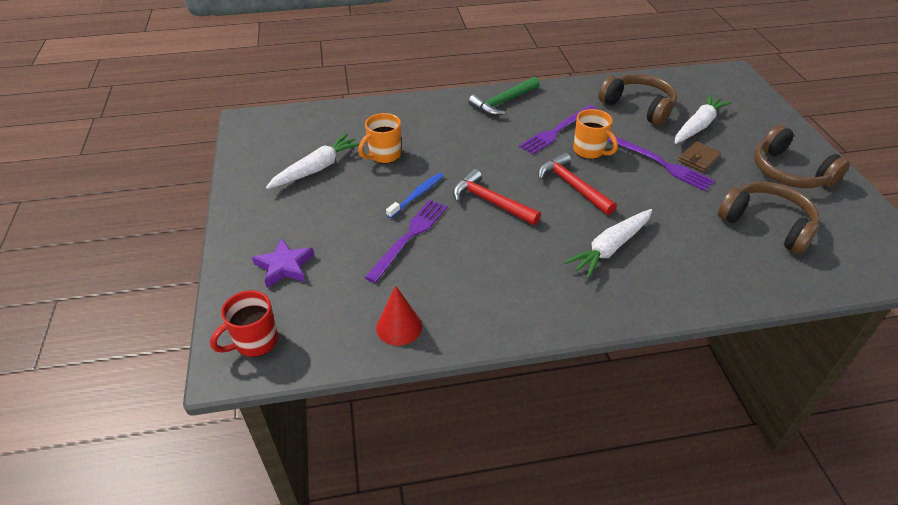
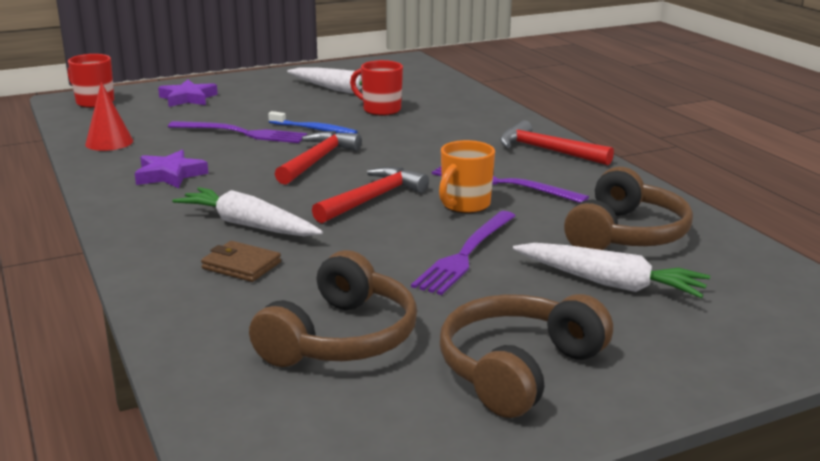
camera: 75 degrees right, 20 degrees down
orange mug [358,113,401,164] -> red mug [350,60,403,116]
green hammer [468,77,540,116] -> red hammer [500,120,614,165]
brown wallet [678,141,722,172] -> brown wallet moved to [201,241,281,282]
none -> purple star [135,150,208,188]

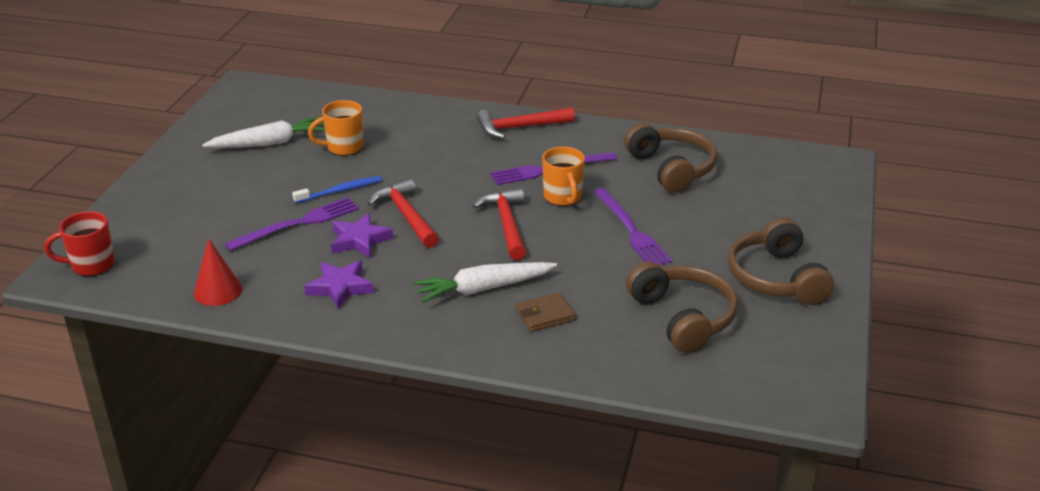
camera: 50 degrees left, 10 degrees up
purple star [158,80,218,107] -> purple star moved to [331,213,393,258]
red mug [350,60,403,116] -> orange mug [308,100,364,156]
white carrot [513,243,710,298] -> none

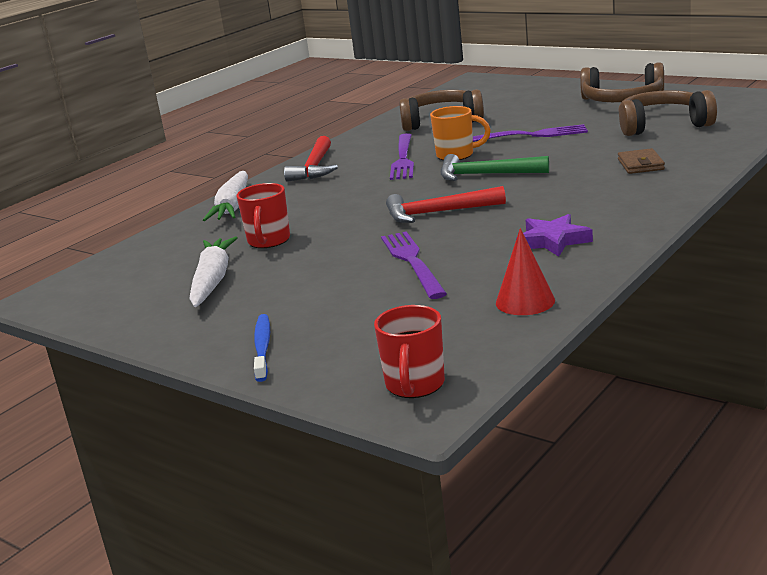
camera: 65 degrees left, 10 degrees down
blue toothbrush [292,176,382,203] -> blue toothbrush moved to [254,314,270,382]
orange mug [308,100,364,156] -> red mug [236,183,290,248]
purple star [331,213,393,258] -> none
white carrot [414,262,557,303] -> white carrot moved to [203,171,248,221]
red hammer [473,188,526,260] -> green hammer [440,154,549,181]

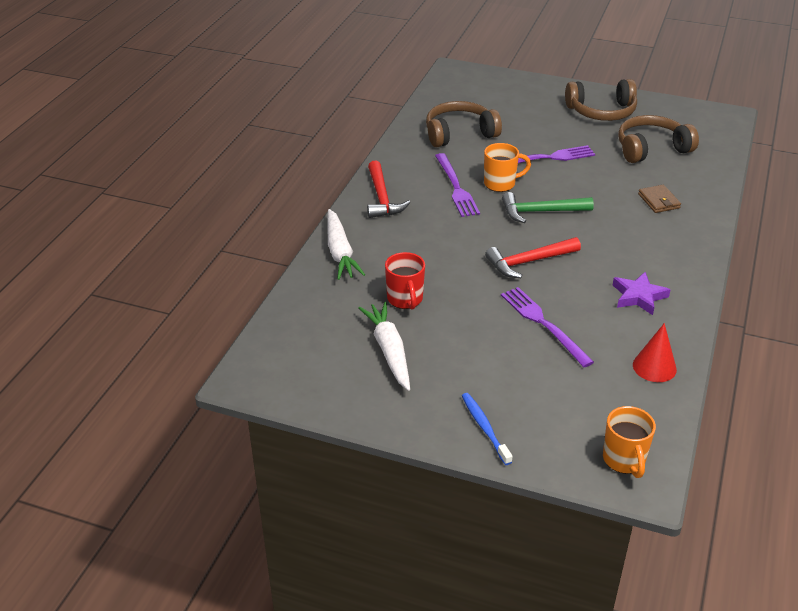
camera: 20 degrees left, 15 degrees up
red mug [374,305,445,398] -> orange mug [603,406,656,478]

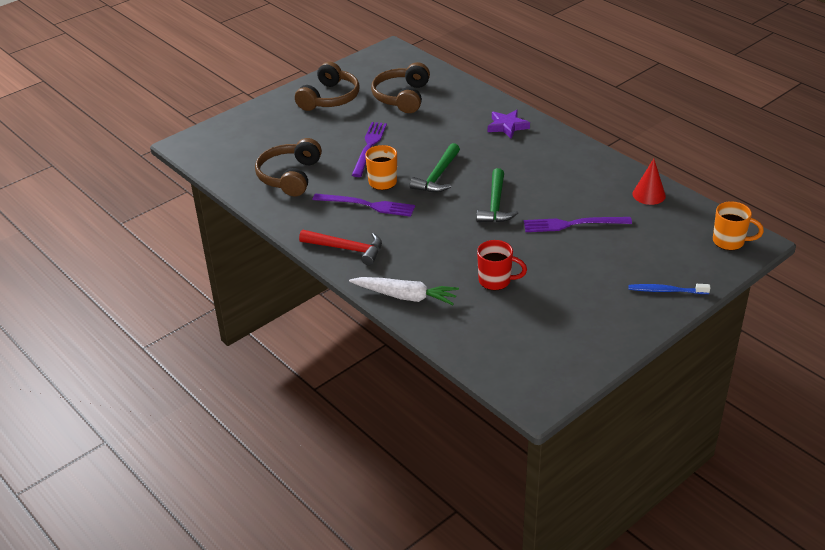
camera: 60 degrees left, 0 degrees up
white carrot [358,302,410,391] -> none
red hammer [485,237,581,278] -> green hammer [476,168,518,223]
purple star [613,272,671,315] -> purple star moved to [488,110,530,139]
brown wallet [638,185,681,213] -> none

